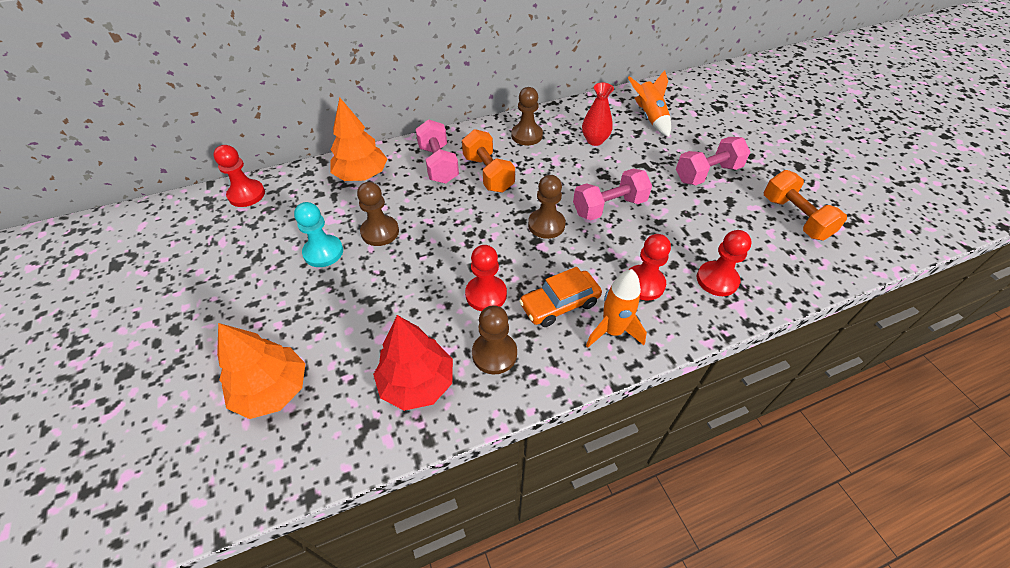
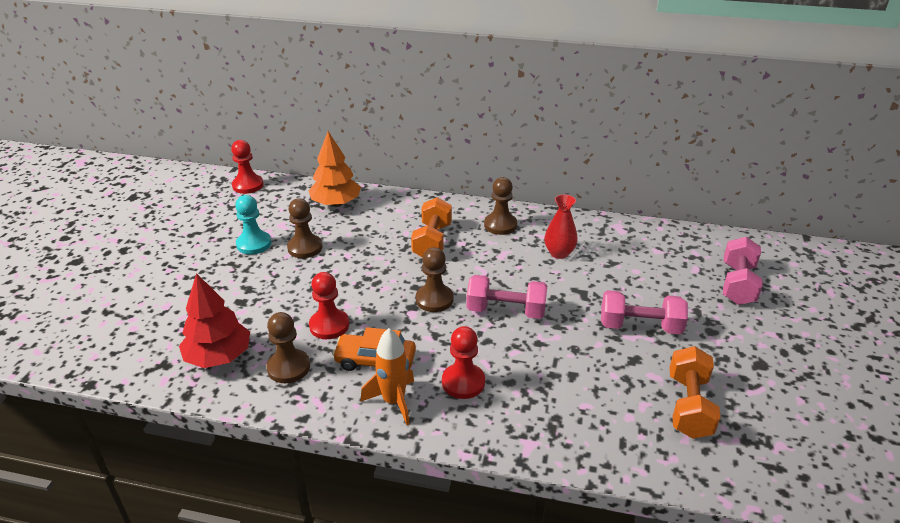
camera: 35 degrees right, 15 degrees down
orange tree [217,323,305,419] -> none
pink dumbbell [415,119,459,184] -> pink dumbbell moved to [723,237,763,305]
orange rocket [628,70,671,137] -> none
red pawn [697,230,752,296] -> none

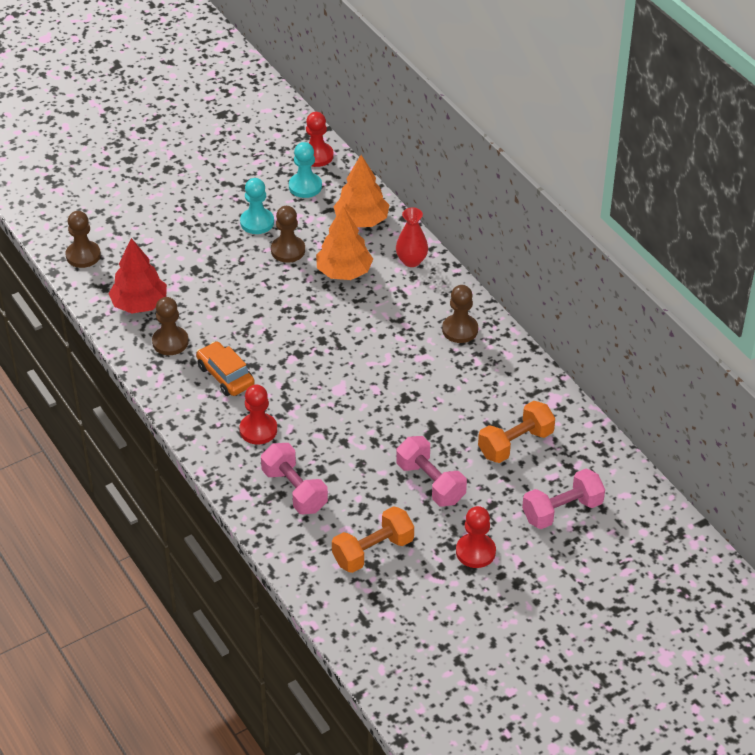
camera: 45 degrees right, 10 degrees up
red pawn [309,272,349,339] -> red pawn moved to [456,506,496,568]
orange rocket [360,328,414,425] -> none
orange dumbbell [411,197,452,257] -> orange dumbbell moved to [478,401,555,463]
brown pawn [416,247,453,312] -> brown pawn moved to [66,211,101,268]
pink dumbbell [466,275,547,319] -> pink dumbbell moved to [261,443,328,514]
red vase [544,194,578,259] -> red vase moved to [396,208,428,267]
none -> turquoise pawn [289,142,322,198]
none -> orange tree [316,206,373,280]

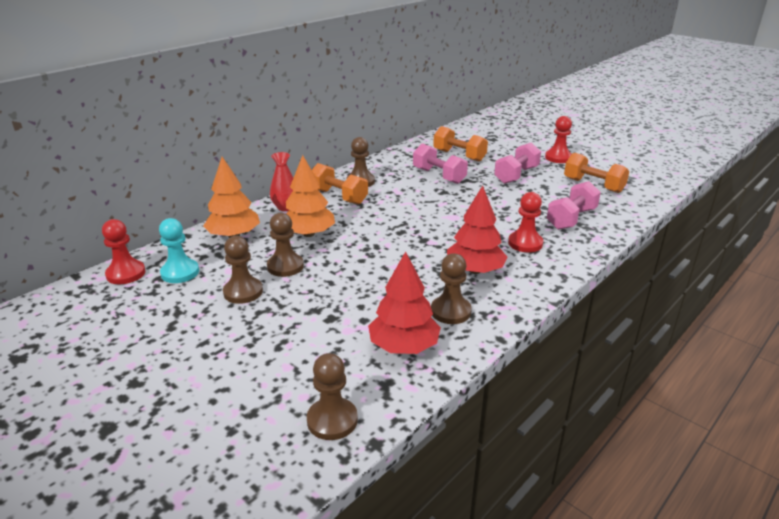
camera: 105 degrees left, 15 degrees down
orange car [196,341,255,396] -> red tree [447,186,507,274]
turquoise pawn [240,178,274,234] -> brown pawn [223,236,263,304]
pink dumbbell [522,469,605,529] -> pink dumbbell moved to [413,143,468,184]
none -> orange dumbbell [312,163,368,205]

